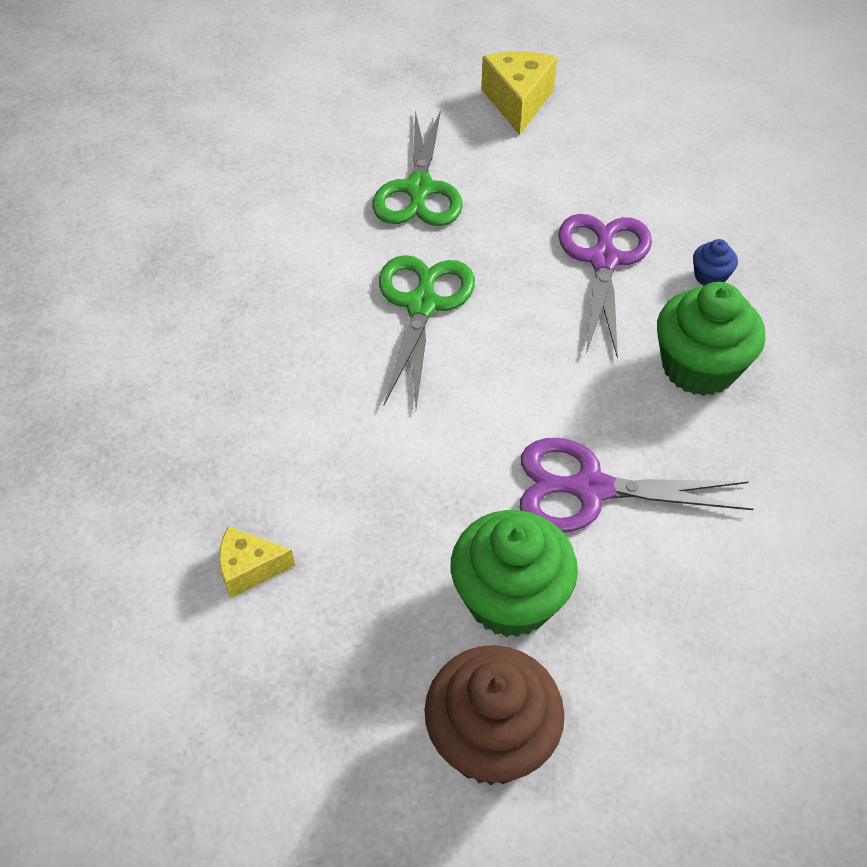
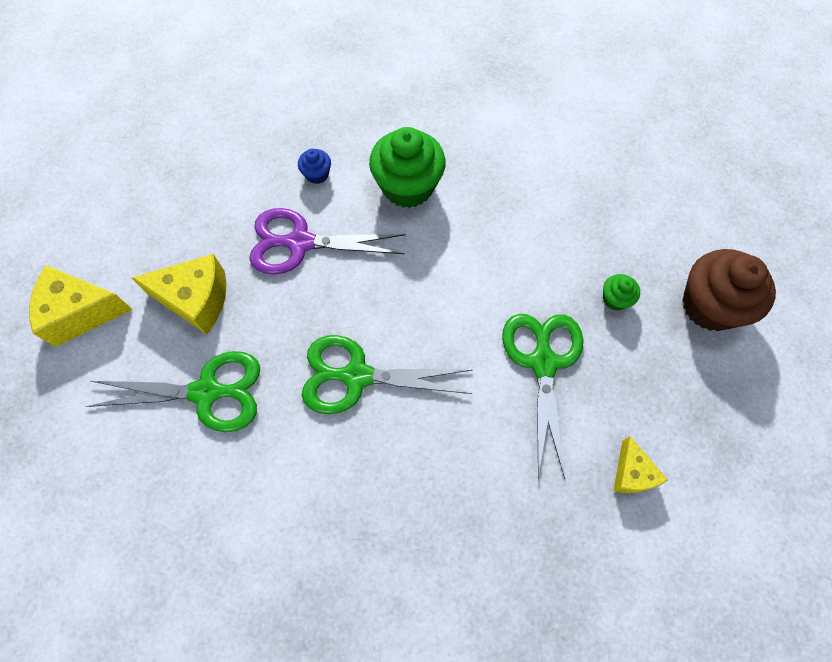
camera: 95 degrees left, 15 degrees up
green cupcake [451,510,578,637] -> green cupcake [603,274,640,311], size x0.46
purple scissors [520,438,754,533] -> none
none -> yellow cheese [132,254,226,334]
none -> green scissors [502,314,583,479]

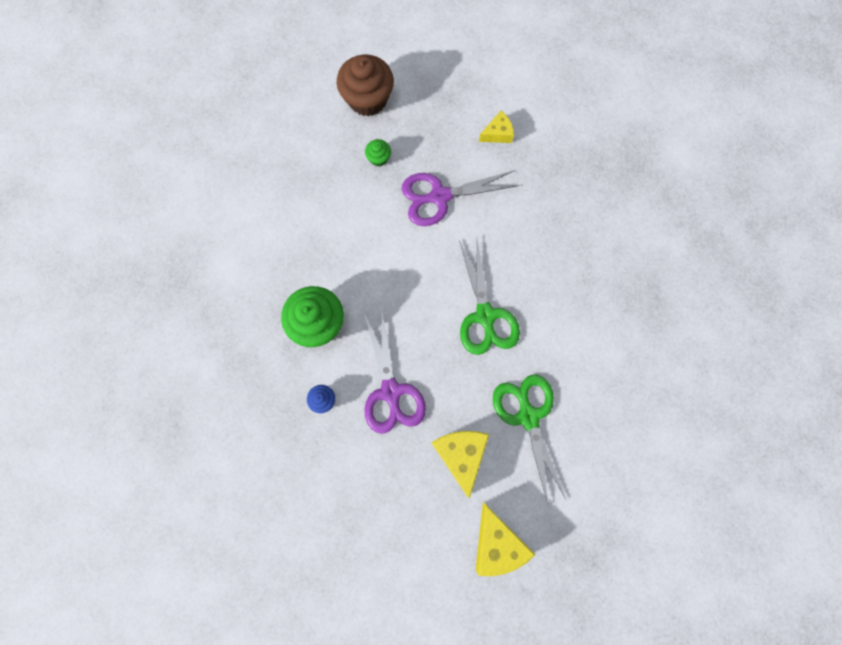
camera: 105 degrees left, 10 degrees up
green scissors [502,314,583,479] -> purple scissors [402,171,519,226]

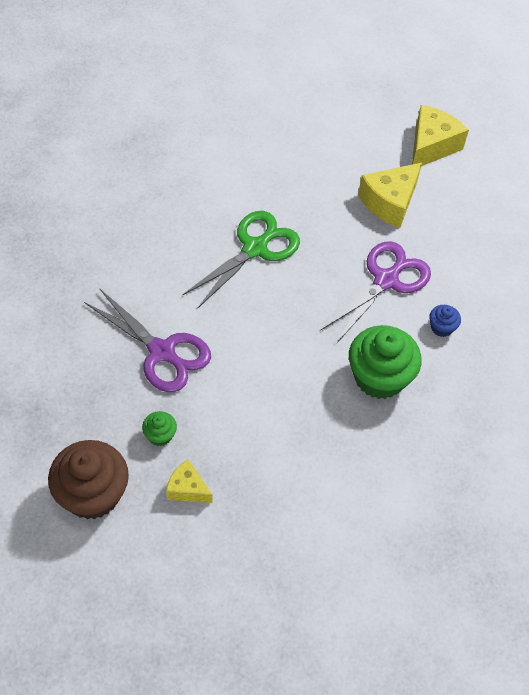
camera: 130 degrees left, 20 degrees down
yellow cheese [479,111,514,143] -> yellow cheese moved to [166,459,213,503]
green scissors [493,374,566,504] -> none

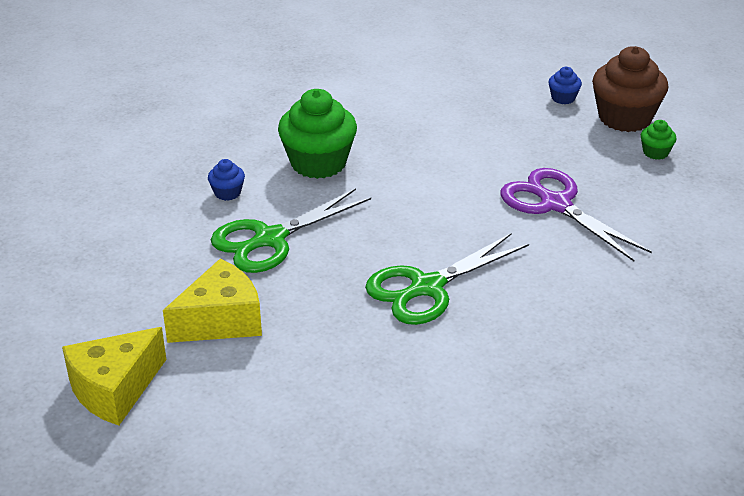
camera: 165 degrees left, 20 degrees down
green cupcake [142,411,177,446] -> green cupcake moved to [641,120,677,160]
yellow cheese [166,459,213,503] -> none
purple scissors [320,241,431,344] -> green scissors [211,188,371,273]
none -> blue cupcake [548,67,582,104]

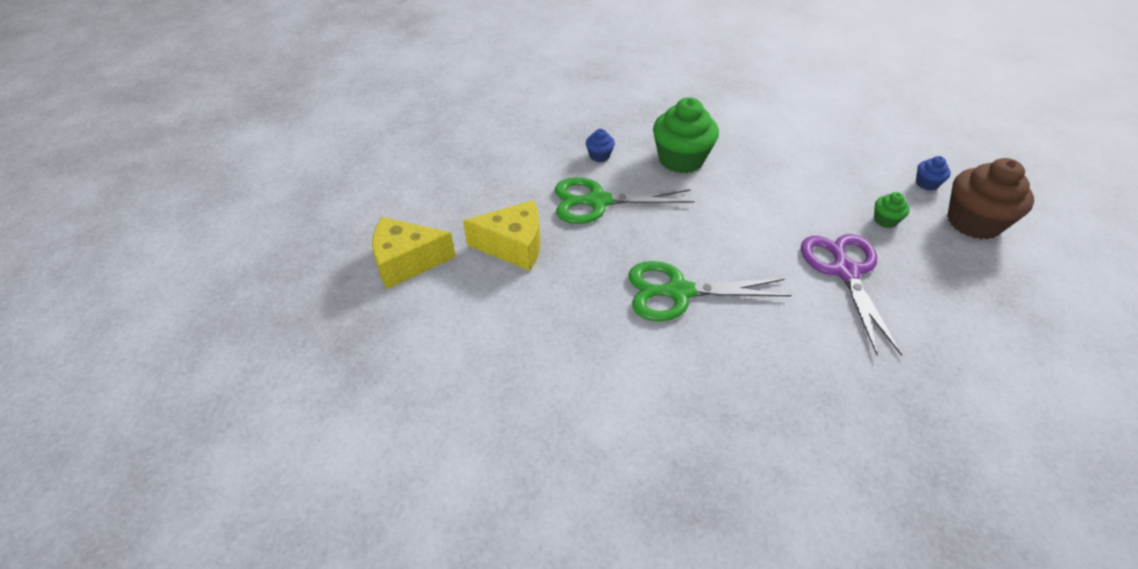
camera: 35 degrees right, 10 degrees up
green cupcake [641,120,677,160] -> green cupcake moved to [874,192,910,228]

